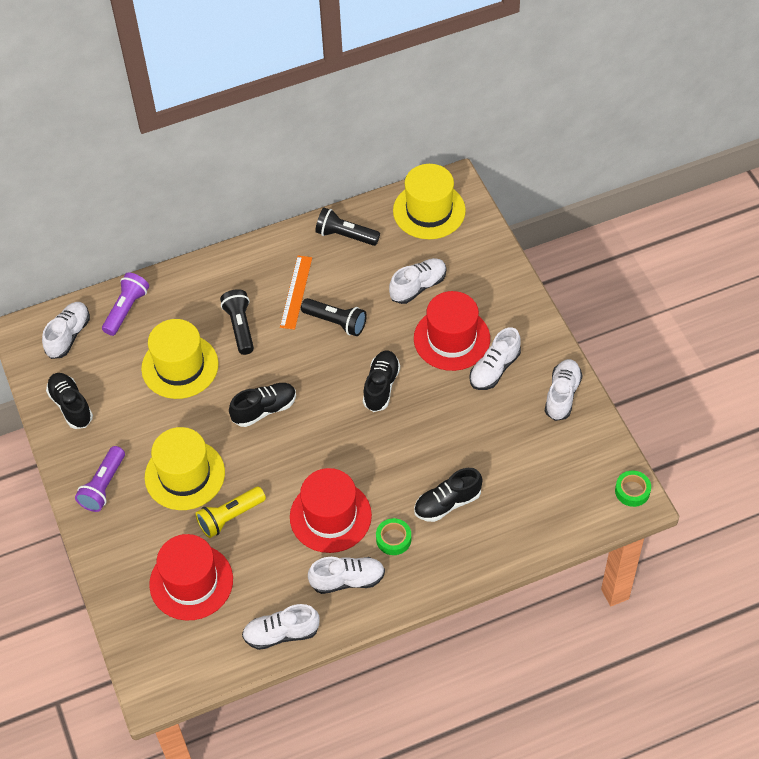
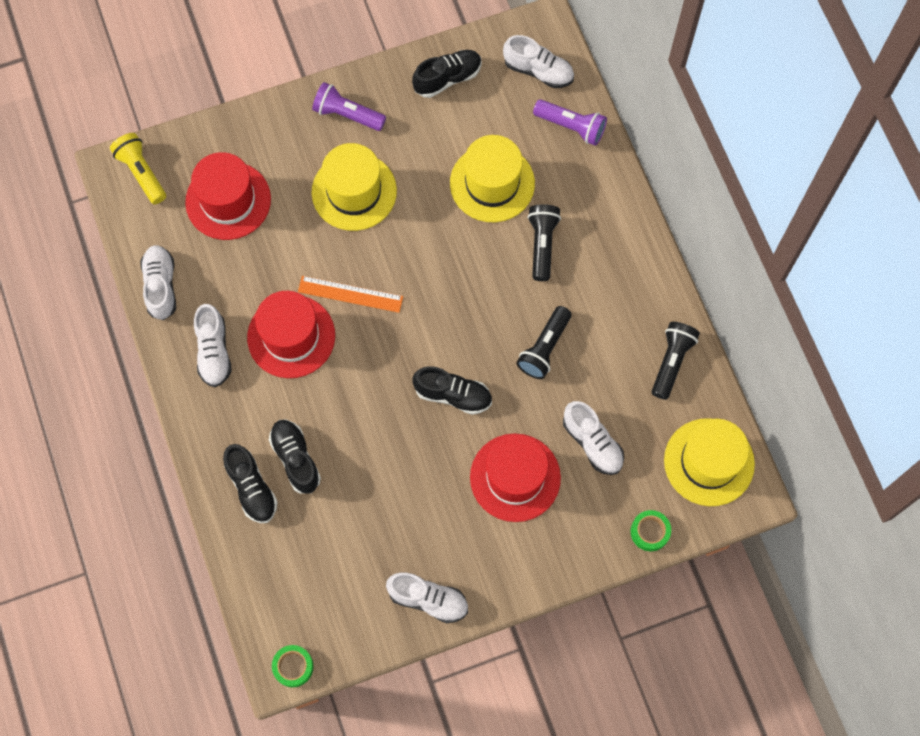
camera: 90 degrees right, 15 degrees up
yellow flashlight [195,487,266,538] -> yellow flashlight moved to [110,133,166,204]
black flashlight [220,289,254,355] -> black flashlight turned 75 degrees counterclockwise [528,204,561,281]
black shoe [229,383,296,427] -> black shoe moved to [223,444,278,523]
orange ruler [280,256,312,330] -> orange ruler moved to [298,276,403,313]
green tape [376,518,411,555] -> green tape moved to [631,510,671,551]
white shoe [469,327,521,390] -> none

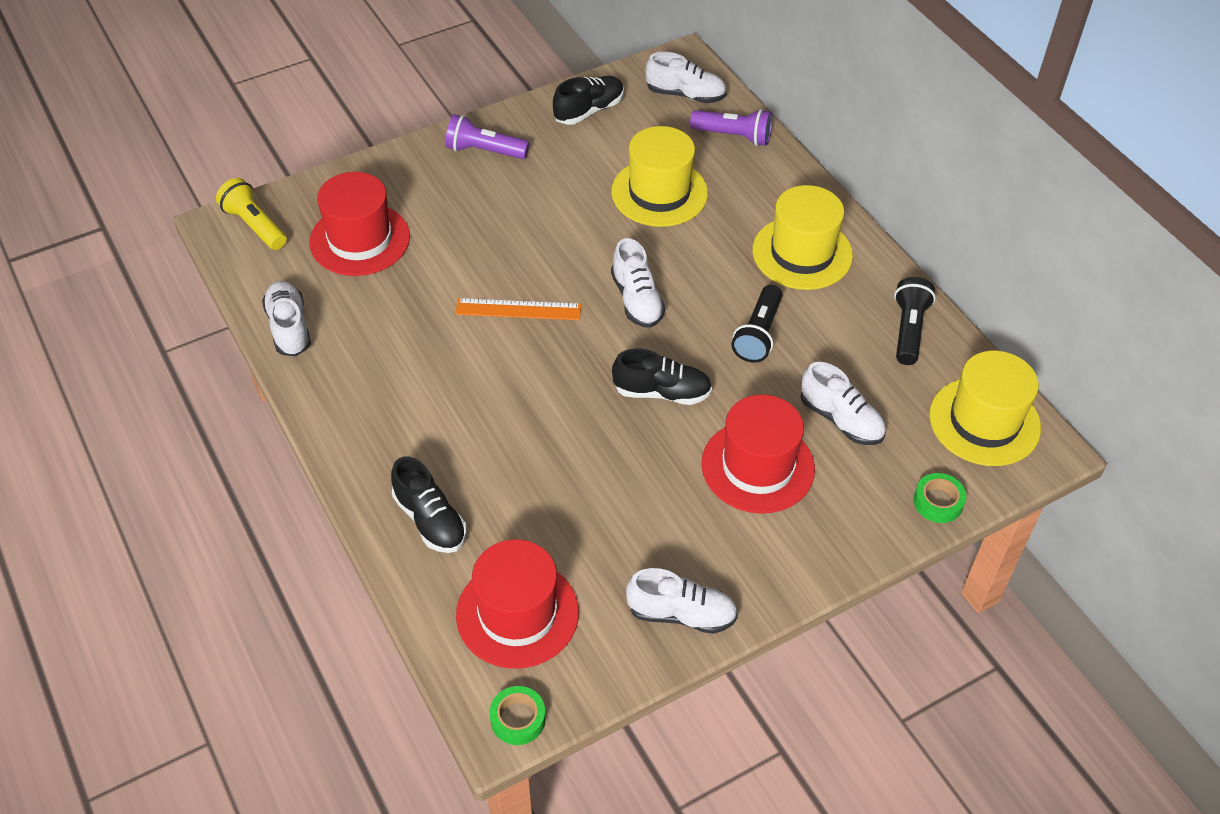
camera: 10 degrees left, 20 degrees down
white shoe [194,304,232,387] -> white shoe moved to [611,238,665,328]
red hat [247,291,335,378] -> red hat moved to [456,539,579,669]
black shoe [269,420,321,494] -> none
yellow hat [312,143,397,231] -> yellow hat moved to [752,185,853,290]
black flashlight [528,204,561,281] -> none

